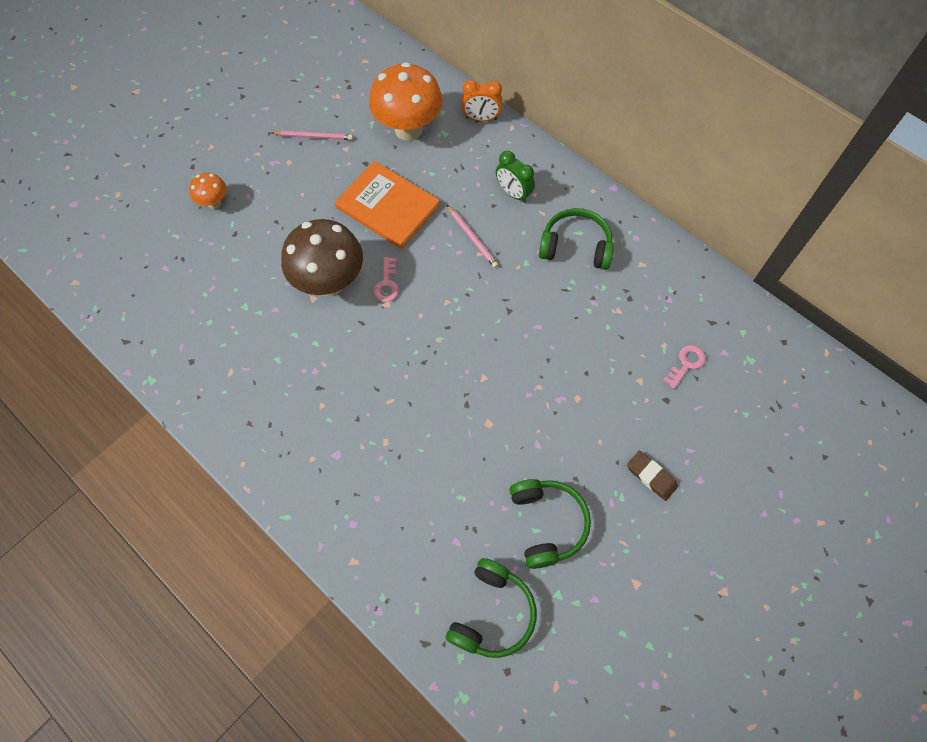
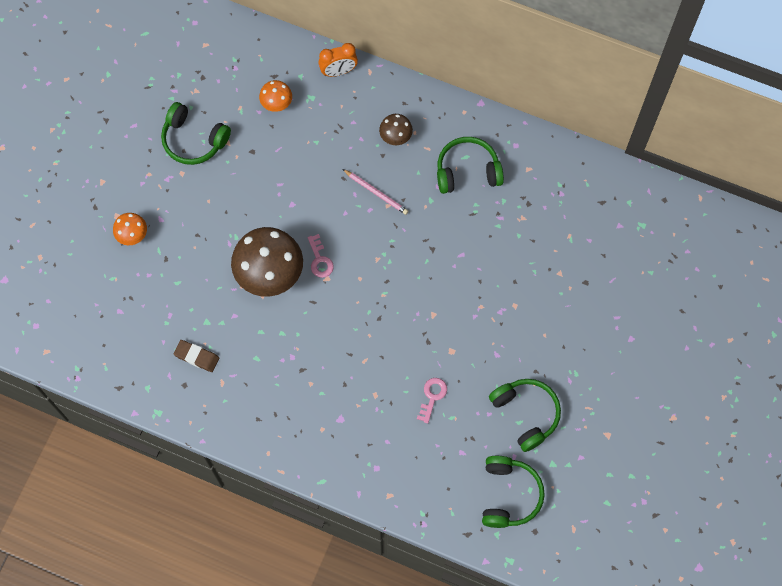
camera: 20 degrees left, 5 degrees up
pink pencil [272,131,353,140] -> green headphones [161,102,231,165]
orange book [335,161,440,249] -> none
orange mushroom [369,62,443,141] -> orange mushroom [259,80,292,112], size x0.48
green clock [496,151,535,203] -> brown mushroom [379,114,413,145]
brown eraser [627,451,678,501] -> brown eraser moved to [173,340,219,372]
pink key [663,345,706,389] -> pink key moved to [417,378,447,423]

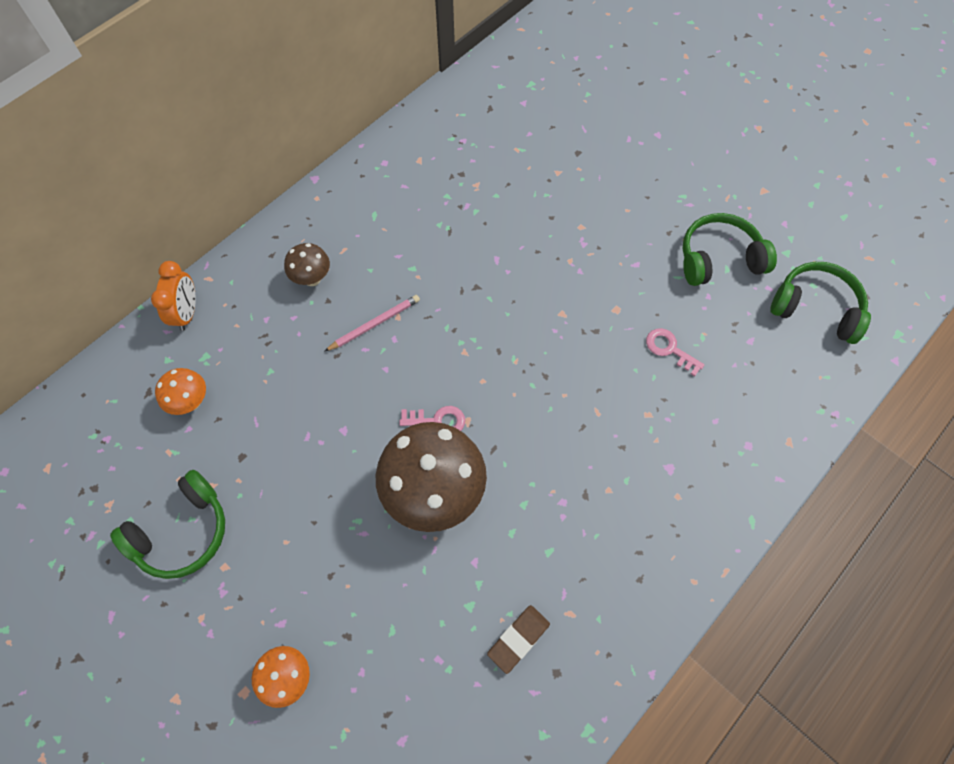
camera: 70 degrees left, 5 degrees down
green headphones [437,137,504,194] -> none

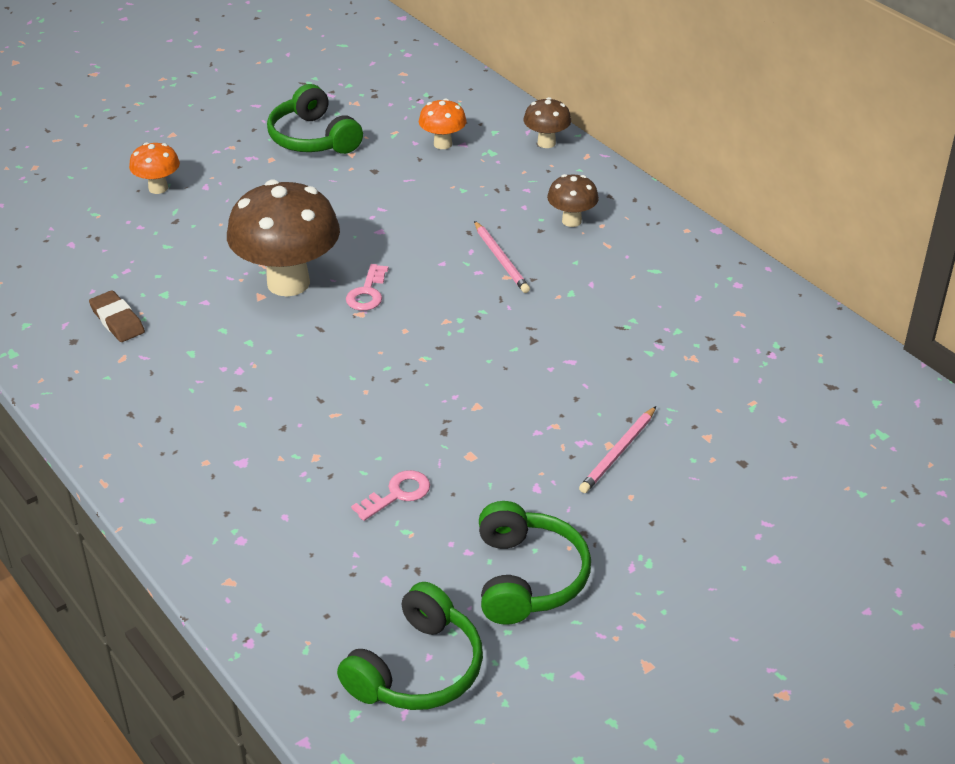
camera: 100 degrees right, 25 degrees down
orange clock [151,261,196,331] -> brown mushroom [524,97,571,148]
none -> pink pencil [579,406,656,493]

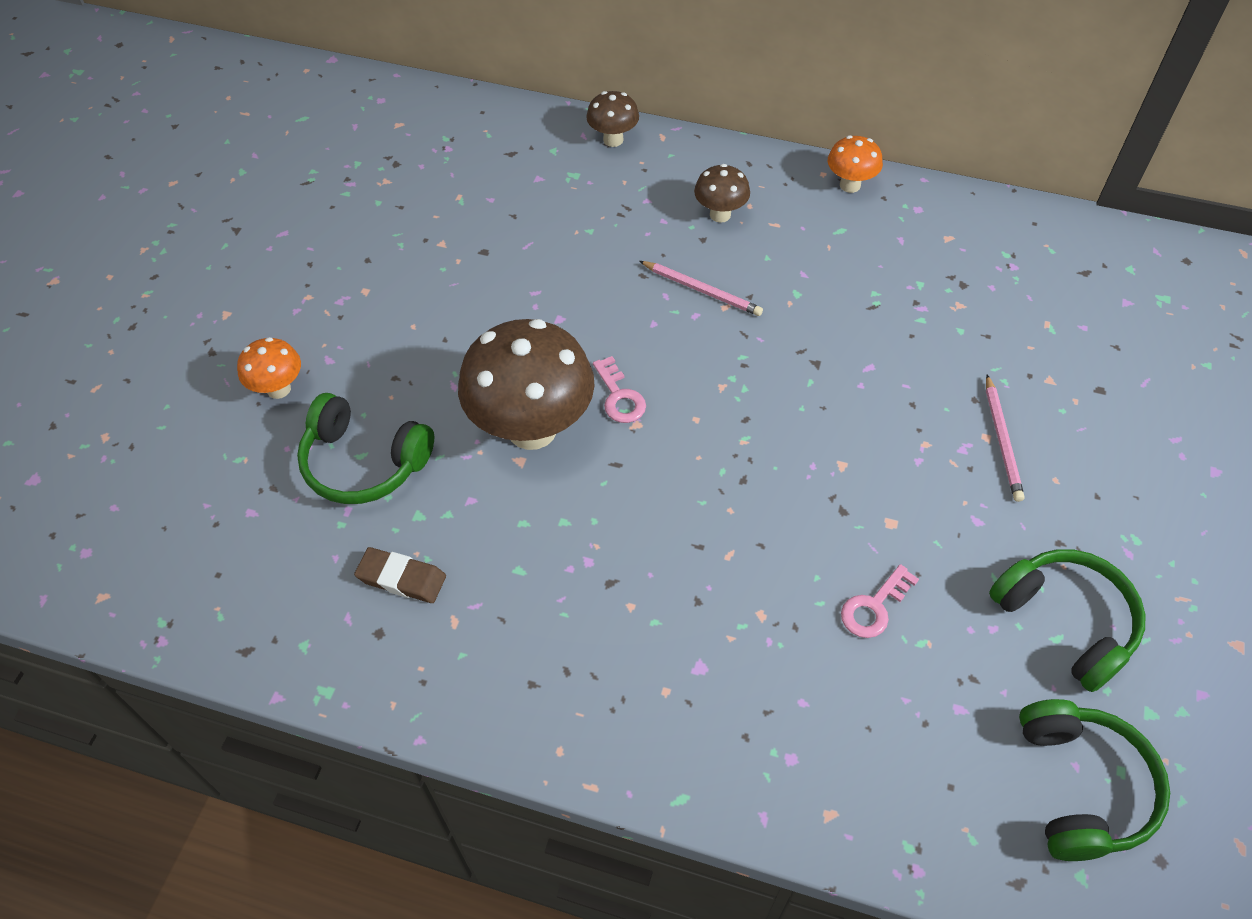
camera: 35 degrees left, 15 degrees up
green headphones [267,84,363,154] -> green headphones moved to [297,393,434,504]
pink key [351,470,430,521] -> pink key turned 150 degrees counterclockwise [841,564,919,638]
orange mushroom [419,99,467,149] -> orange mushroom moved to [828,135,883,193]

